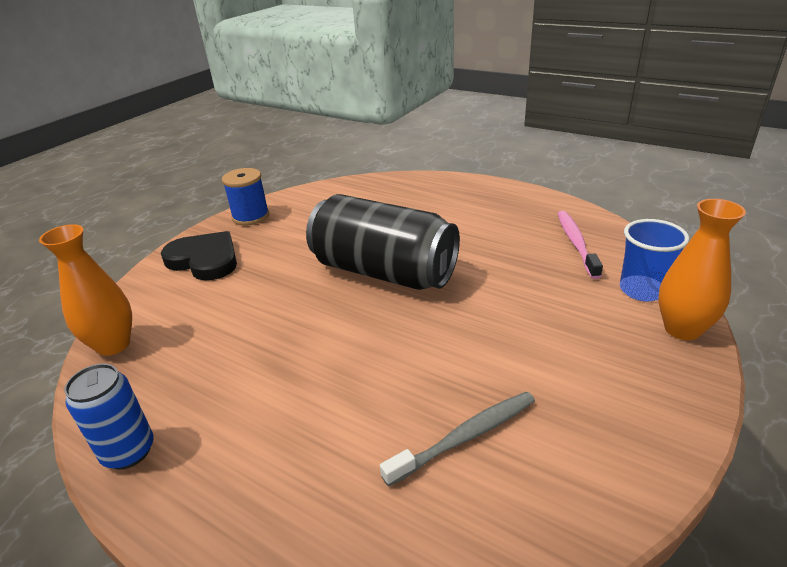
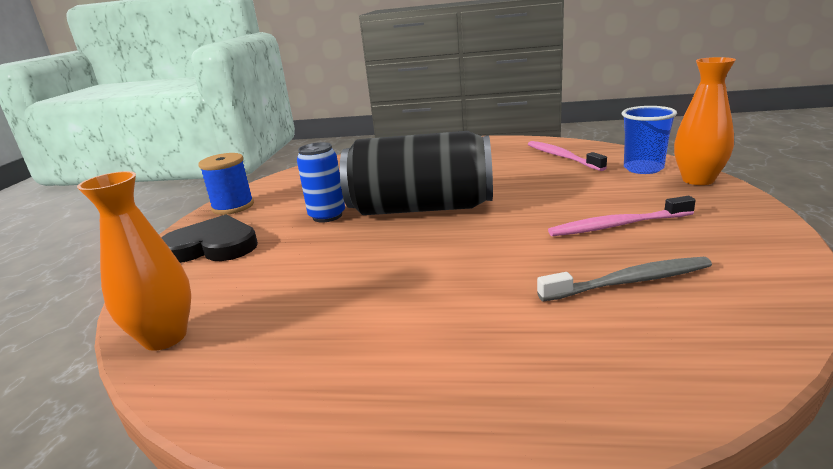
camera: 25 degrees left, 10 degrees down
blue can [64,364,154,470] -> blue can moved to [297,142,345,222]
grey toothbrush [380,391,535,487] -> grey toothbrush turned 45 degrees clockwise [537,257,712,301]
none -> pink toothbrush [548,196,696,236]

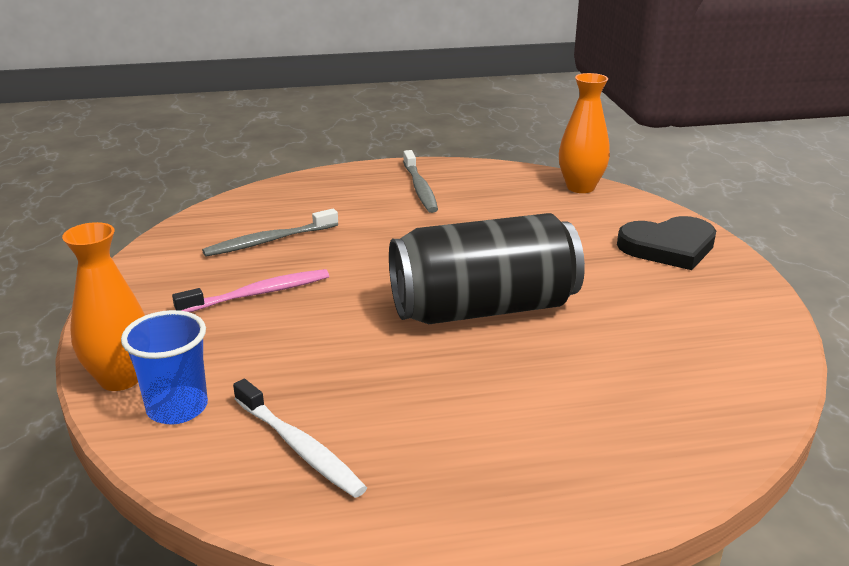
camera: 160 degrees right, 5 degrees up
blue spool [198,153,254,215] -> none
blue can [297,142,345,222] -> none
pink toothbrush [528,141,607,171] -> white toothbrush [233,379,367,498]
none -> grey toothbrush [403,150,438,213]

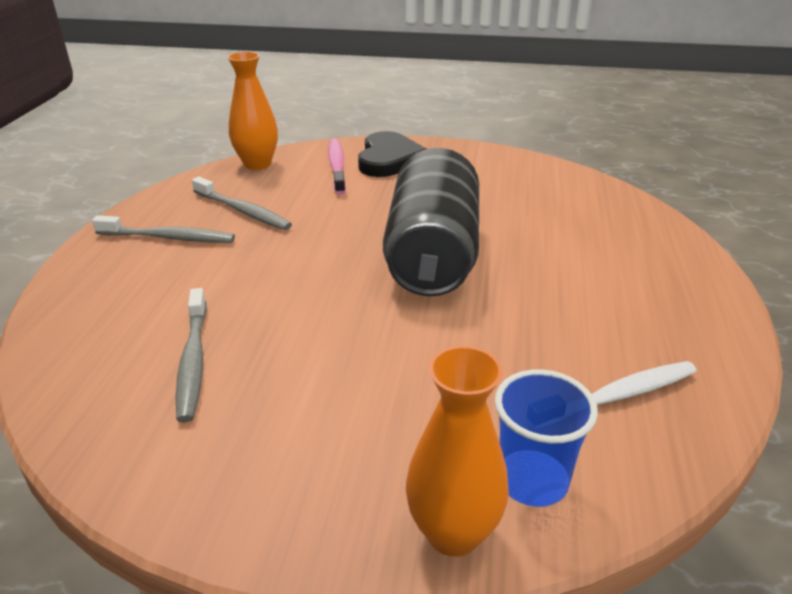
camera: 70 degrees left, 5 degrees up
pink toothbrush [172,269,329,312] -> pink toothbrush moved to [328,139,346,194]
none -> grey toothbrush [192,177,292,230]

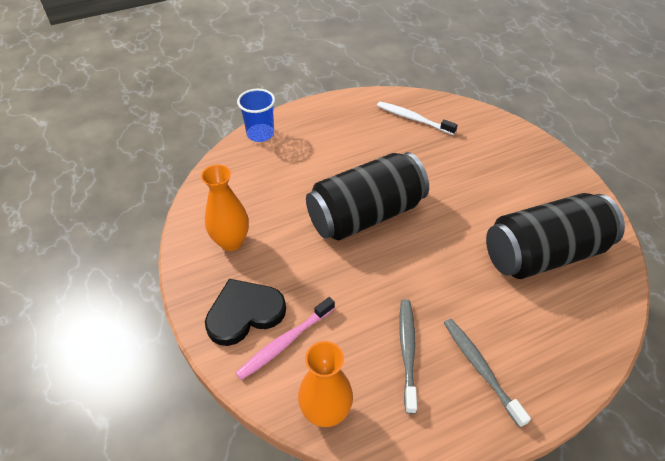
camera: 125 degrees left, 15 degrees up
grey toothbrush [176,288,207,422] -> black can [486,193,625,279]
orange vase [406,346,509,557] -> orange vase moved to [201,165,249,251]
blue cup [495,369,598,507] -> blue cup moved to [237,89,275,142]

